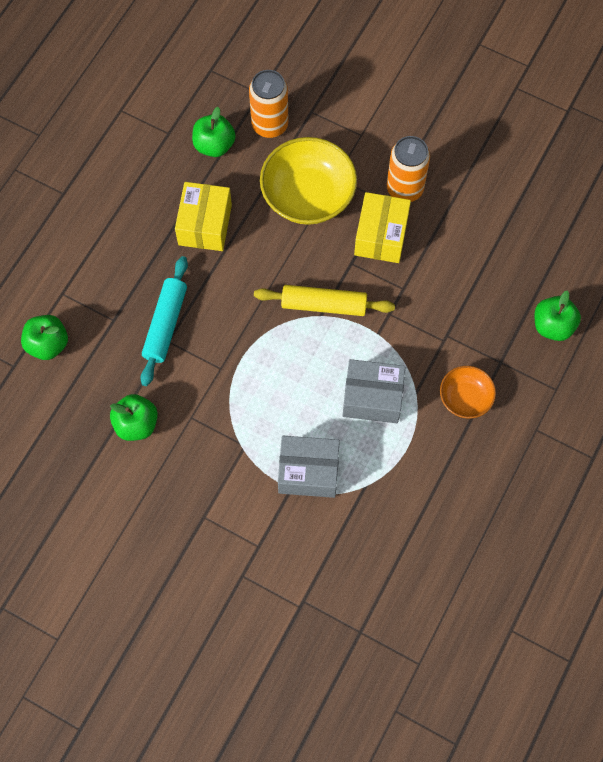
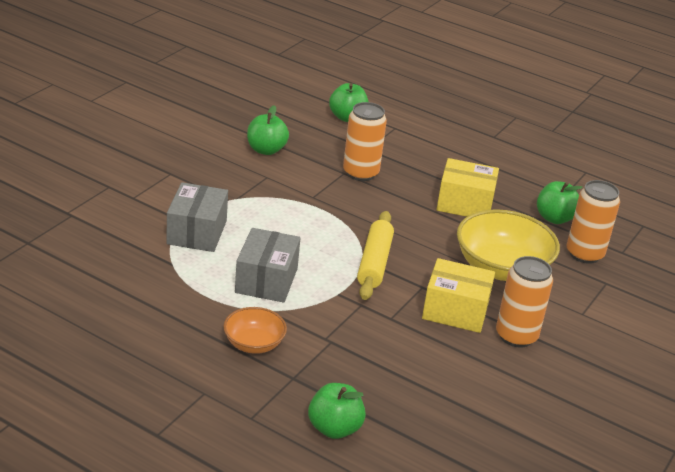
camera: 90 degrees right, 35 degrees down
turquoise rolling pin [140,256,188,386] -> orange can [343,102,387,181]

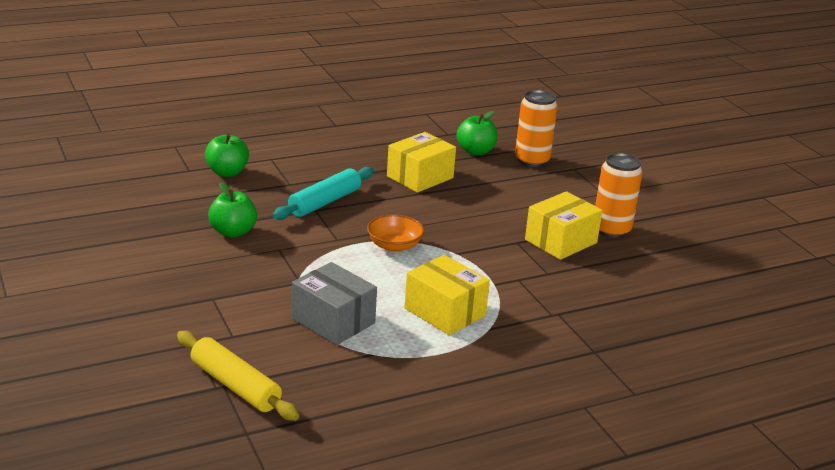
camera: 55 degrees left, 5 degrees down
orange bowl [223,307,287,354] -> orange bowl moved to [367,214,424,252]
grey box [235,228,301,303] -> yellow box [405,255,490,335]
green apple [308,383,366,439] -> none
orange can [343,102,387,181] -> turquoise rolling pin [273,167,374,220]
yellow rolling pin [357,211,394,300] -> yellow rolling pin moved to [177,331,299,421]
yellow bowl [457,209,560,281] -> none

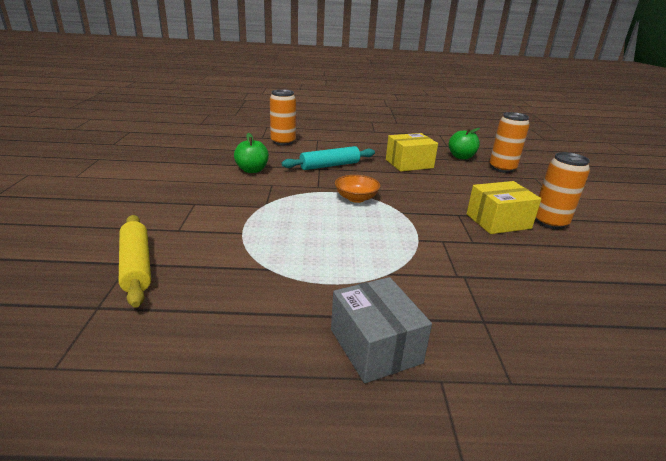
camera: 25 degrees right, 0 degrees up
green apple [205,134,249,177] -> orange can [270,89,296,145]
grey box [292,262,377,345] -> grey box moved to [331,277,432,383]
yellow box [405,255,490,335] -> none

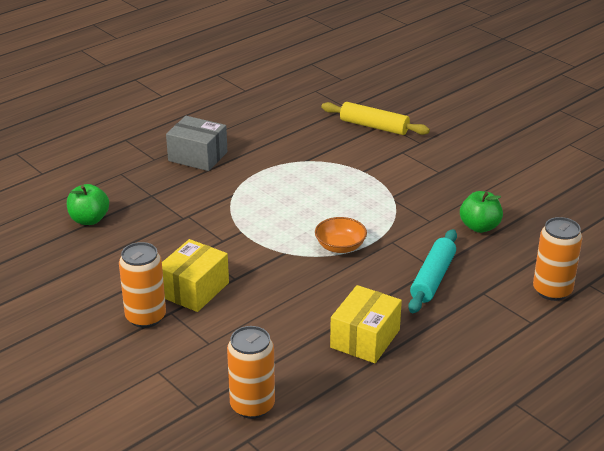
camera: 140 degrees right, 5 degrees up
green apple [449,128,480,160] -> green apple moved to [67,184,109,225]

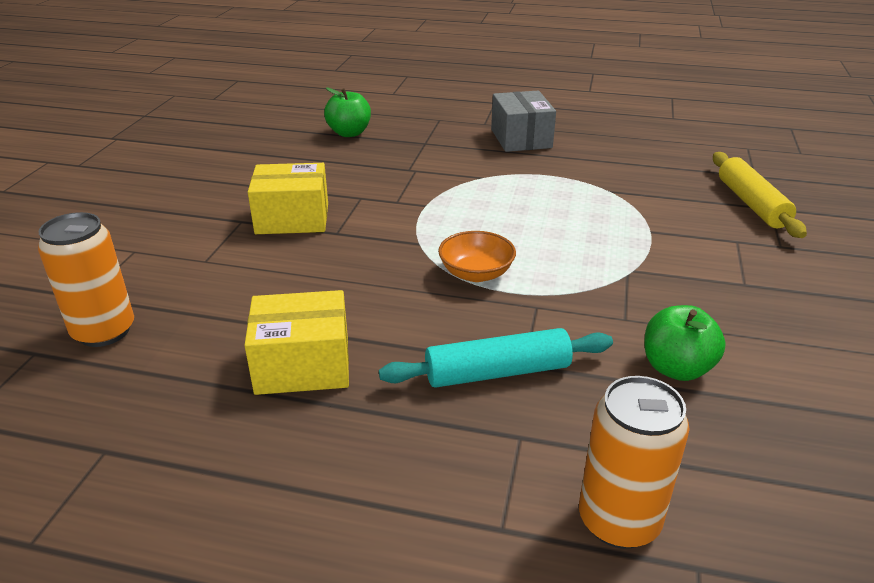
camera: 55 degrees right, 0 degrees up
orange can [119,242,166,328] -> none

